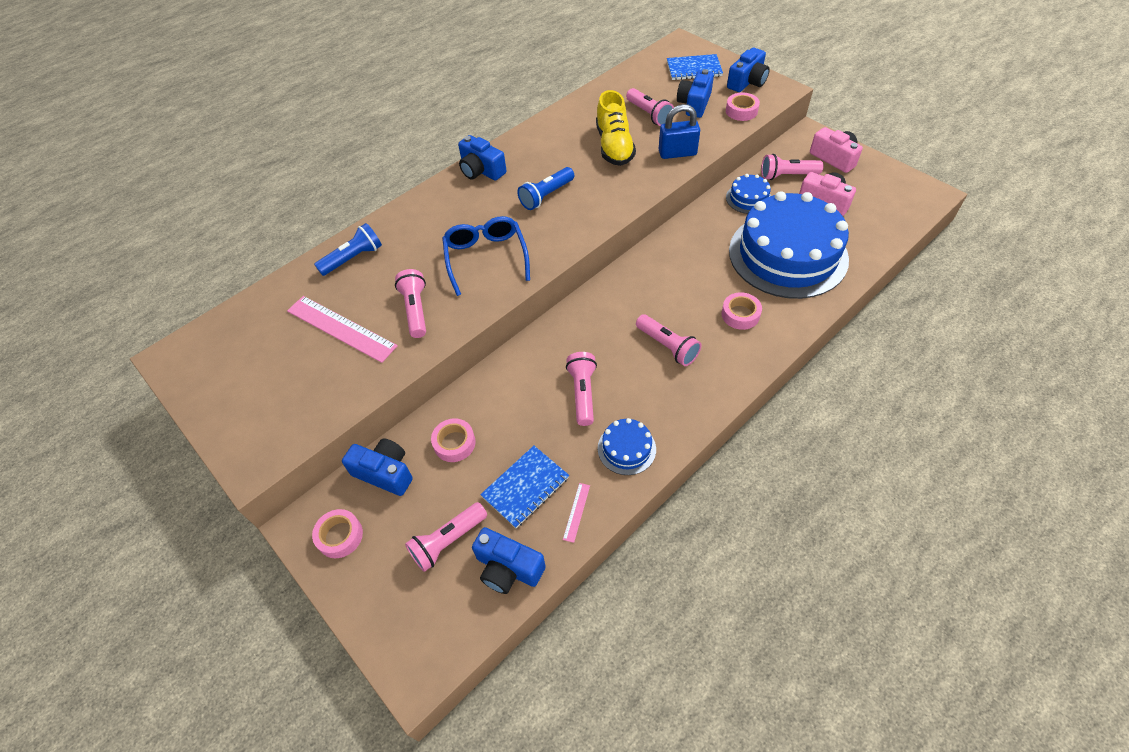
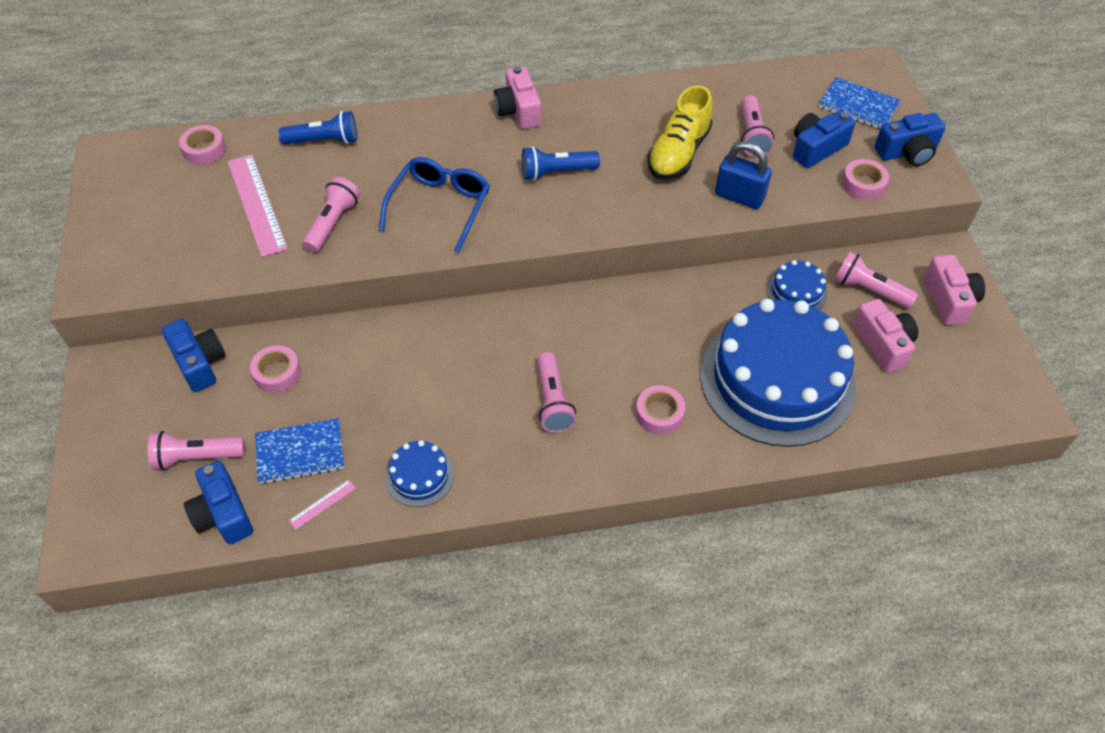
camera: 30 degrees right, 0 degrees up
pink tape [312,509,363,558] -> pink tape moved to [179,125,226,165]
blue camera [458,135,507,181] -> pink camera [494,66,541,129]
pink flashlight [566,352,597,426] -> none

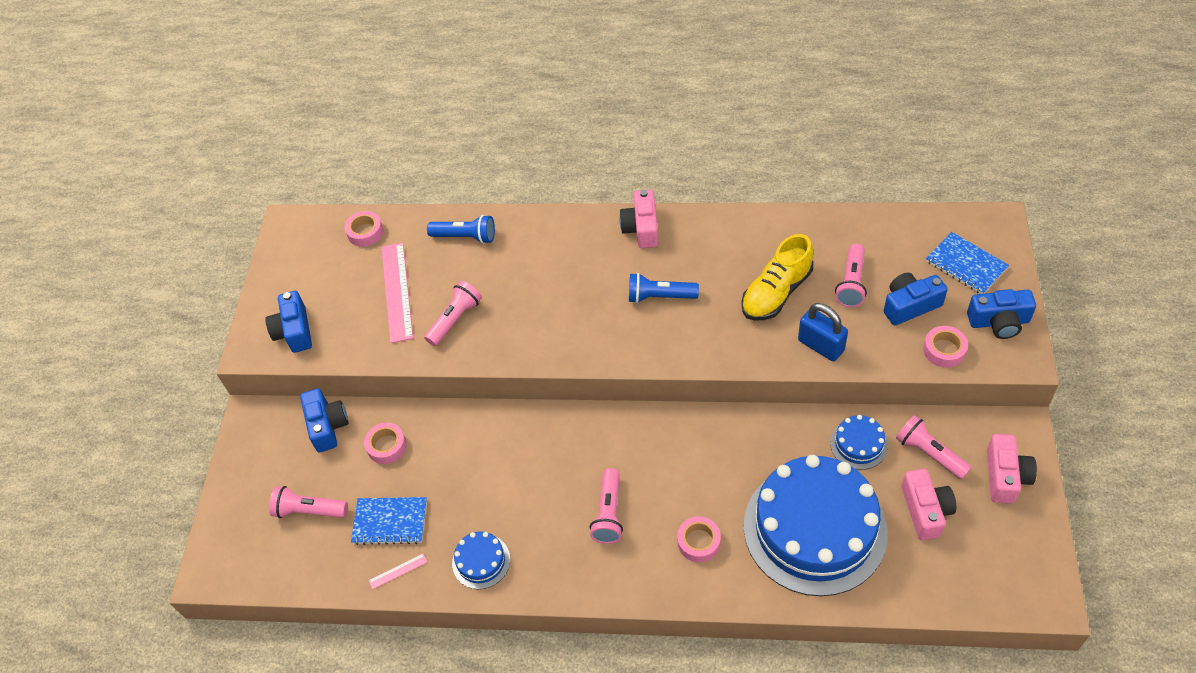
camera: 20 degrees right, 0 degrees up
blue camera [184,461,253,544] -> blue camera moved to [265,291,312,353]
blue glasses [379,157,490,253] -> none

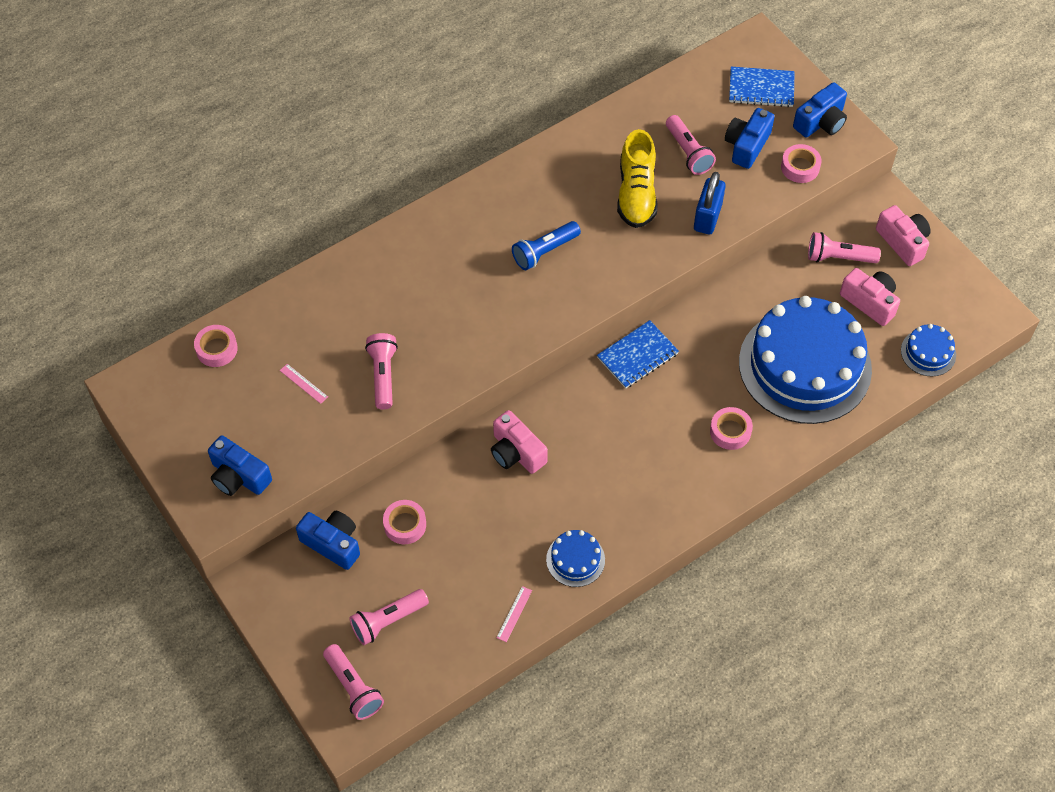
camera: 45 degrees left, 5 degrees up
blue notebook [351,497,427,545] -> blue notebook moved to [597,320,679,389]
pink ruler [381,242,413,343] -> pink ruler [280,364,328,404], size x0.43
blue flashlight [427,215,495,244] -> none
pink flashlight [590,468,623,544] -> pink flashlight moved to [323,644,384,720]
pink camera [619,190,658,248] -> pink camera moved to [491,410,548,474]
blue padlock [798,303,848,361] -> blue padlock turned 75 degrees counterclockwise [694,172,726,234]
blue cake [830,415,888,470] -> blue cake moved to [901,324,956,377]

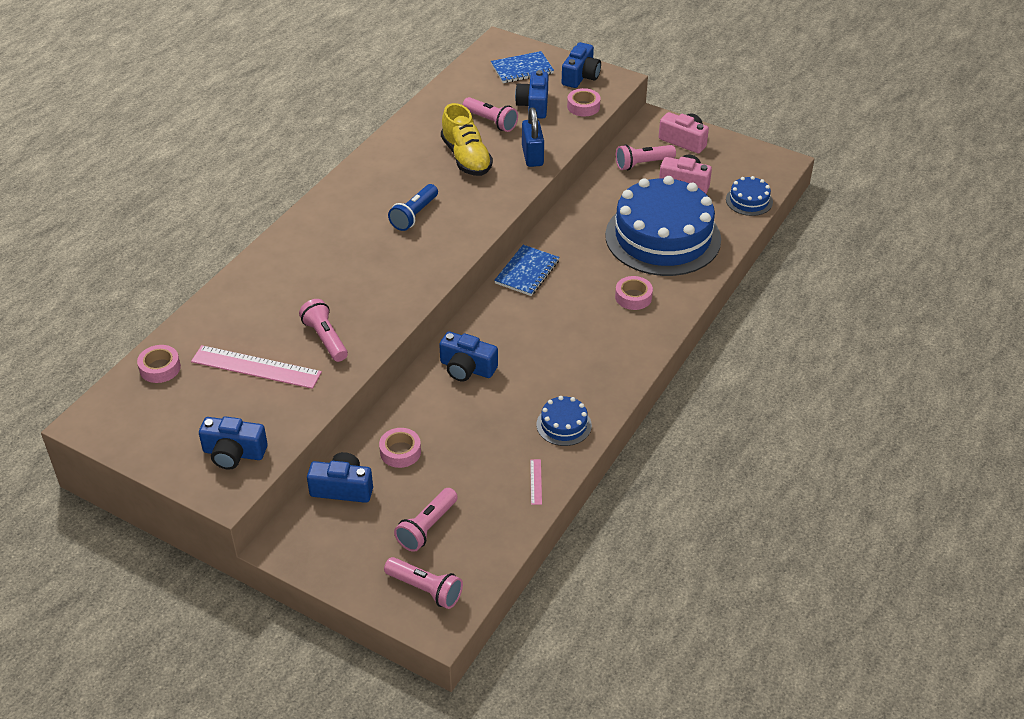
camera: 25 degrees left, 15 degrees down
pink ruler [280,364,328,404] -> pink ruler [191,345,322,389], size x2.33
pink camera [491,410,548,474] -> blue camera [439,332,498,381]

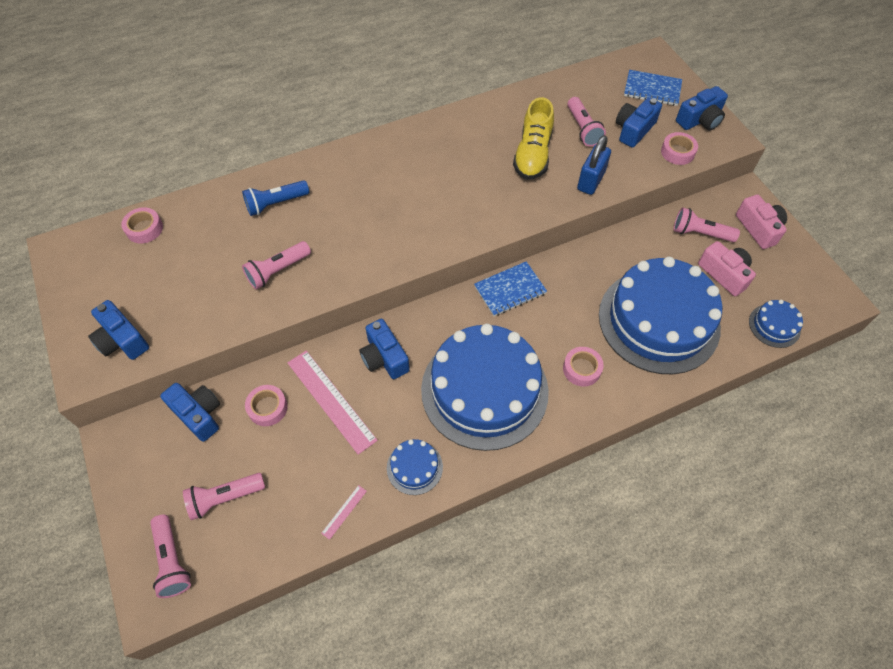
camera: 35 degrees right, 15 degrees up
pink ruler [191,345,322,389] -> pink ruler moved to [288,351,378,455]
pink flashlight [299,299,348,362] -> pink flashlight turned 135 degrees counterclockwise [242,241,311,290]
blue flashlight [388,184,438,231] -> blue flashlight moved to [242,180,309,216]
none -> blue cake [421,324,549,451]

